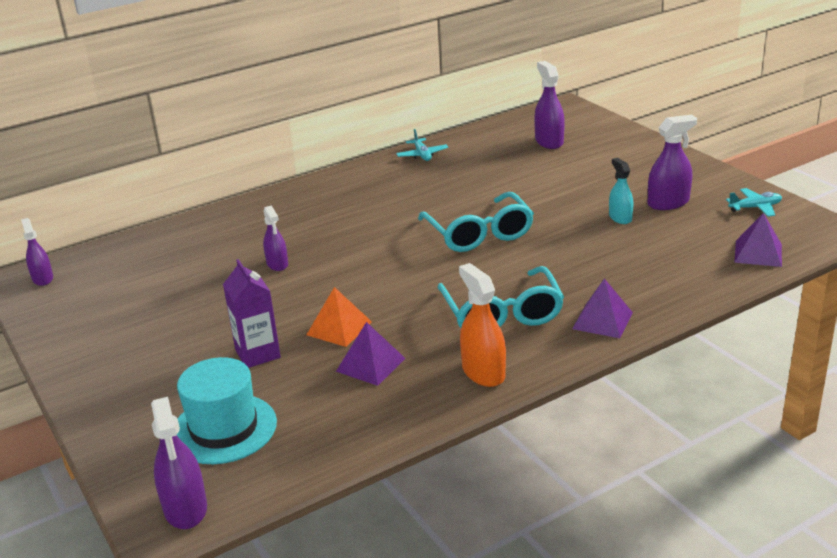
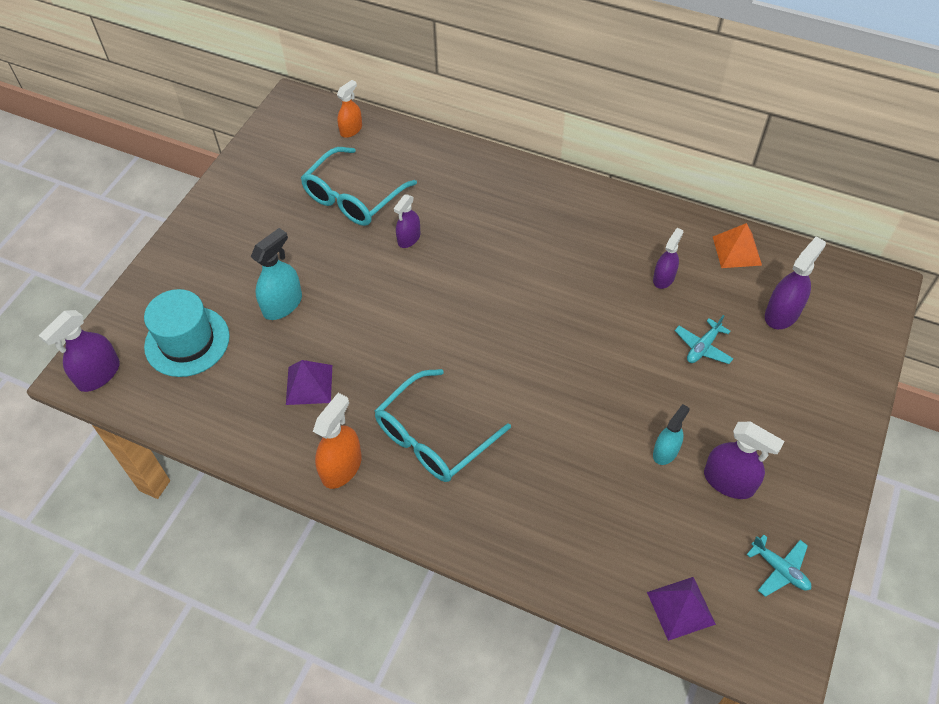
camera: 55 degrees right, 25 degrees up
purple spray bottle [21,218,53,286] -> purple spray bottle moved to [653,228,683,289]
purple carton [223,259,281,368] -> turquoise spray bottle [251,228,302,320]
orange pyramid [307,287,372,347] -> orange pyramid moved to [713,223,762,268]
turquoise plane [396,129,448,161] -> turquoise plane moved to [675,315,734,364]
turquoise glasses [418,192,534,252] -> turquoise glasses moved to [301,147,417,226]
purple pyramid [572,278,633,338] -> none
none -> orange spray bottle [337,80,362,138]

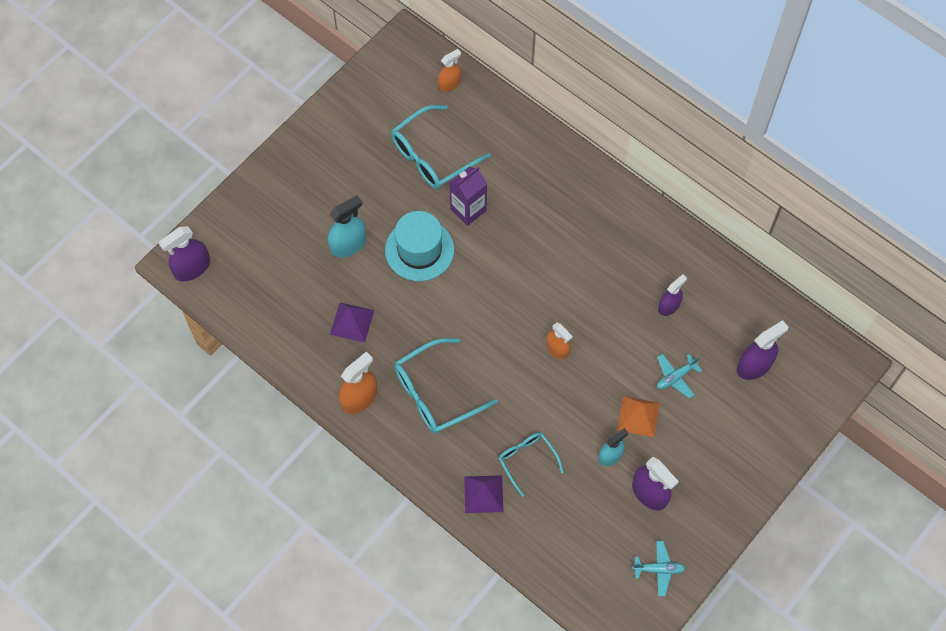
camera: 15 degrees right, 10 degrees up
turquoise hat [144,289,230,377] -> turquoise hat moved to [385,211,454,281]
purple spray bottle [394,194,420,248] -> purple carton [449,167,487,226]
purple pyramid [647,577,716,641] -> purple pyramid moved to [464,475,503,513]
orange pyramid [713,223,762,268] -> orange pyramid moved to [617,396,660,437]
turquoise plane [746,535,811,597] -> turquoise plane turned 60 degrees counterclockwise [632,541,686,596]
none -> turquoise glasses [498,432,564,497]
none -> orange spray bottle [546,322,573,359]

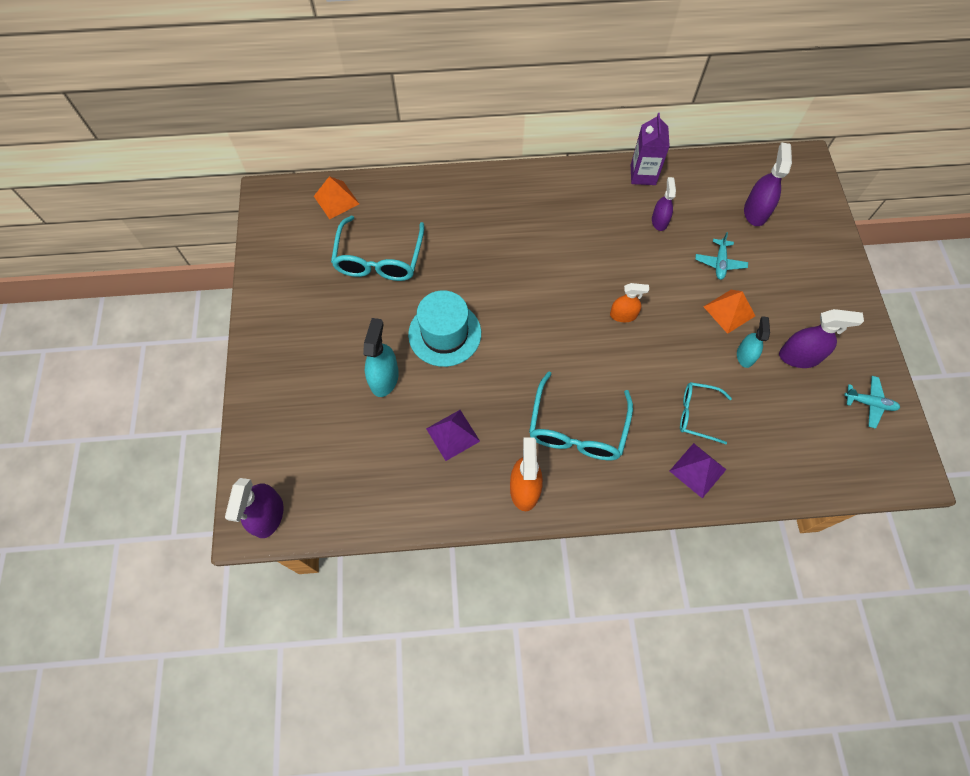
camera: 45 degrees left, 0 degrees up
orange spray bottle [438,49,461,92] -> orange pyramid [314,176,359,219]
purple carton [449,167,487,226] -> purple carton moved to [631,113,670,185]
turquoise plane [632,541,686,596] -> turquoise plane turned 60 degrees clockwise [844,376,900,429]

